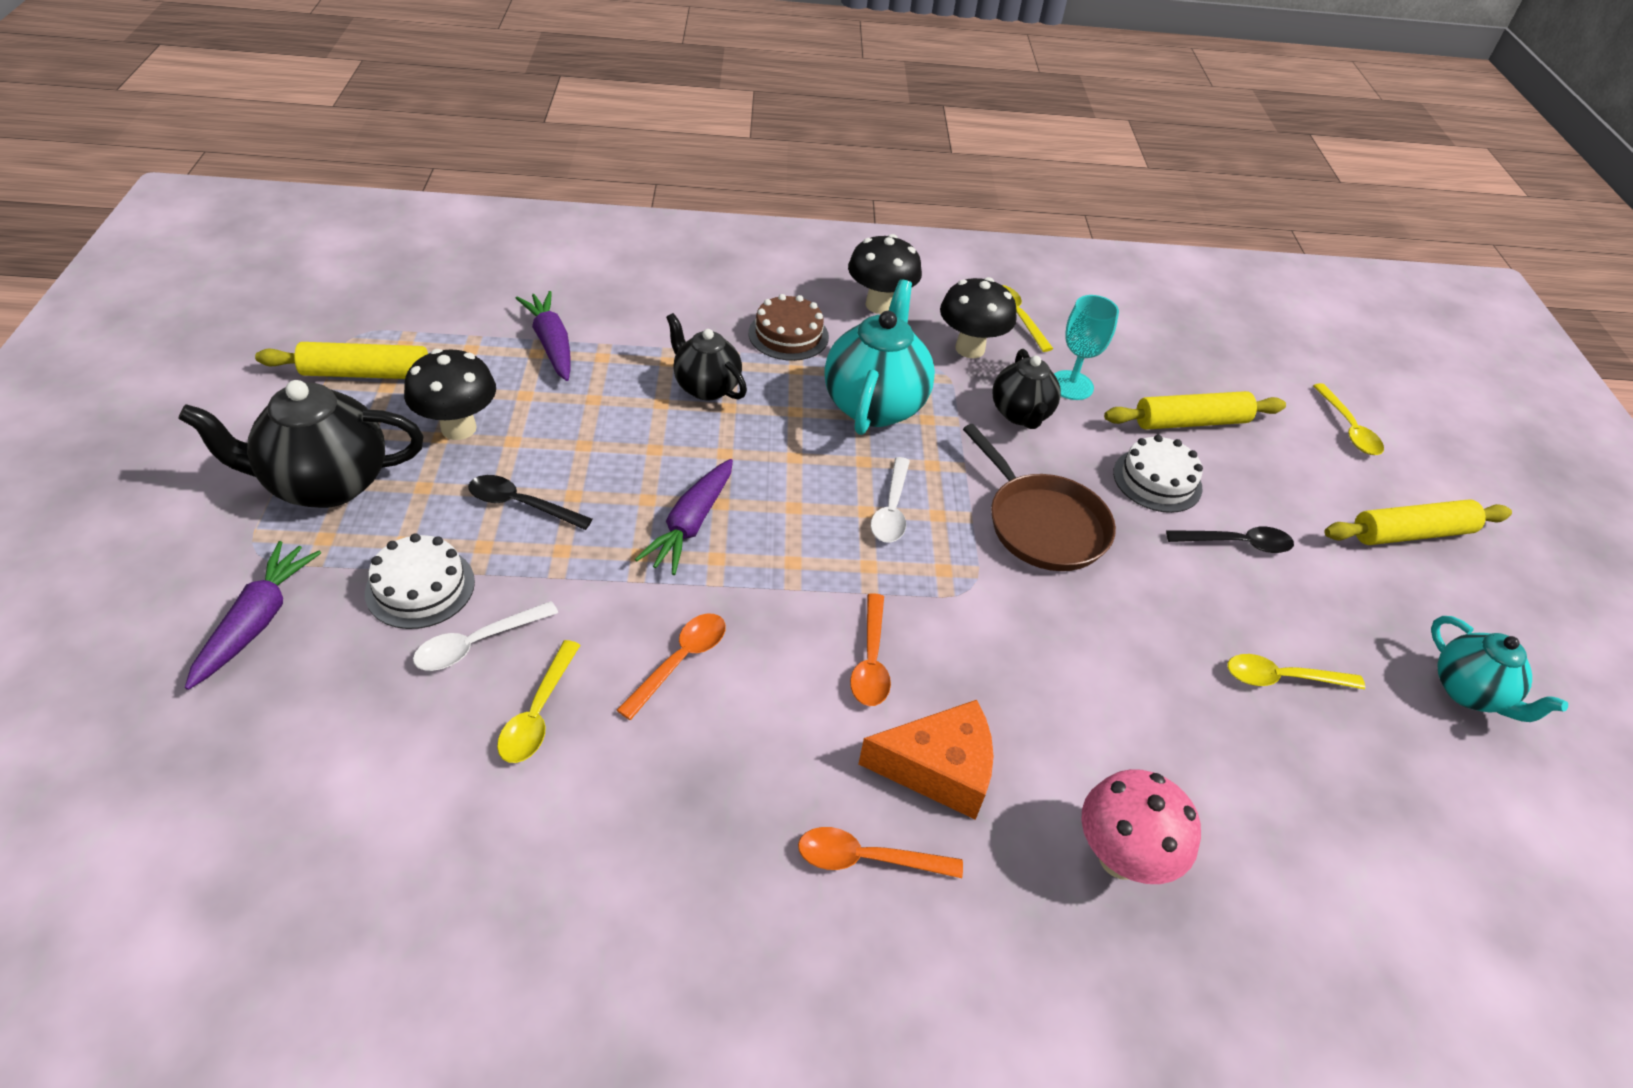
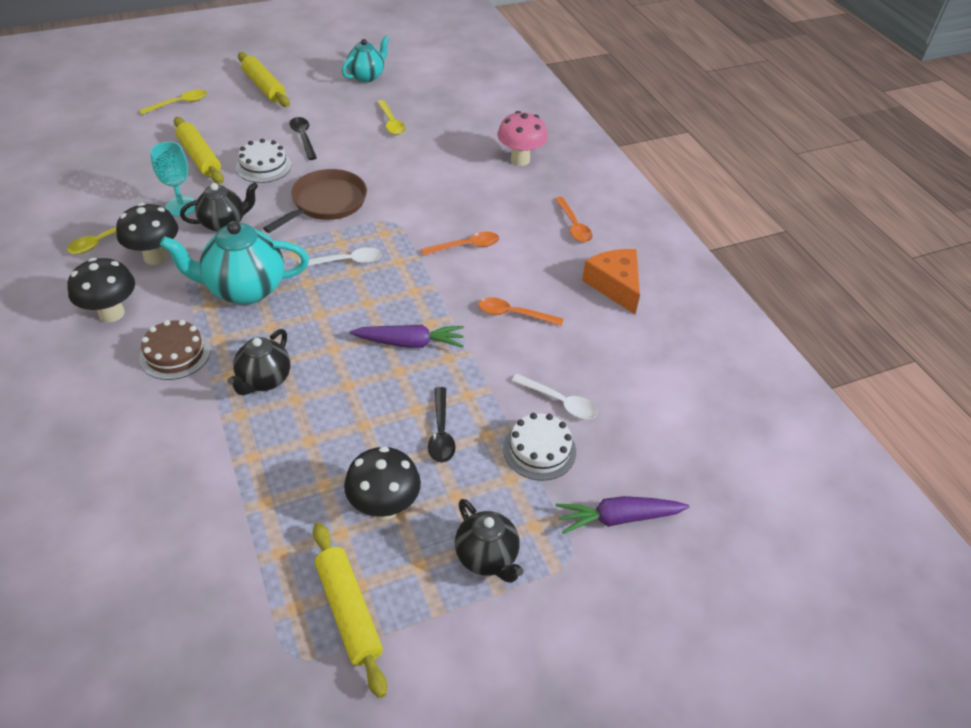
camera: 110 degrees left, 0 degrees up
black teapot [178,380,424,508] -> black teapot [455,499,524,583], size x0.63
yellow spoon [497,640,580,763] -> none
purple carrot [516,291,571,381] -> none
orange cheese [859,700,994,820] -> orange cheese moved to [582,249,640,314]

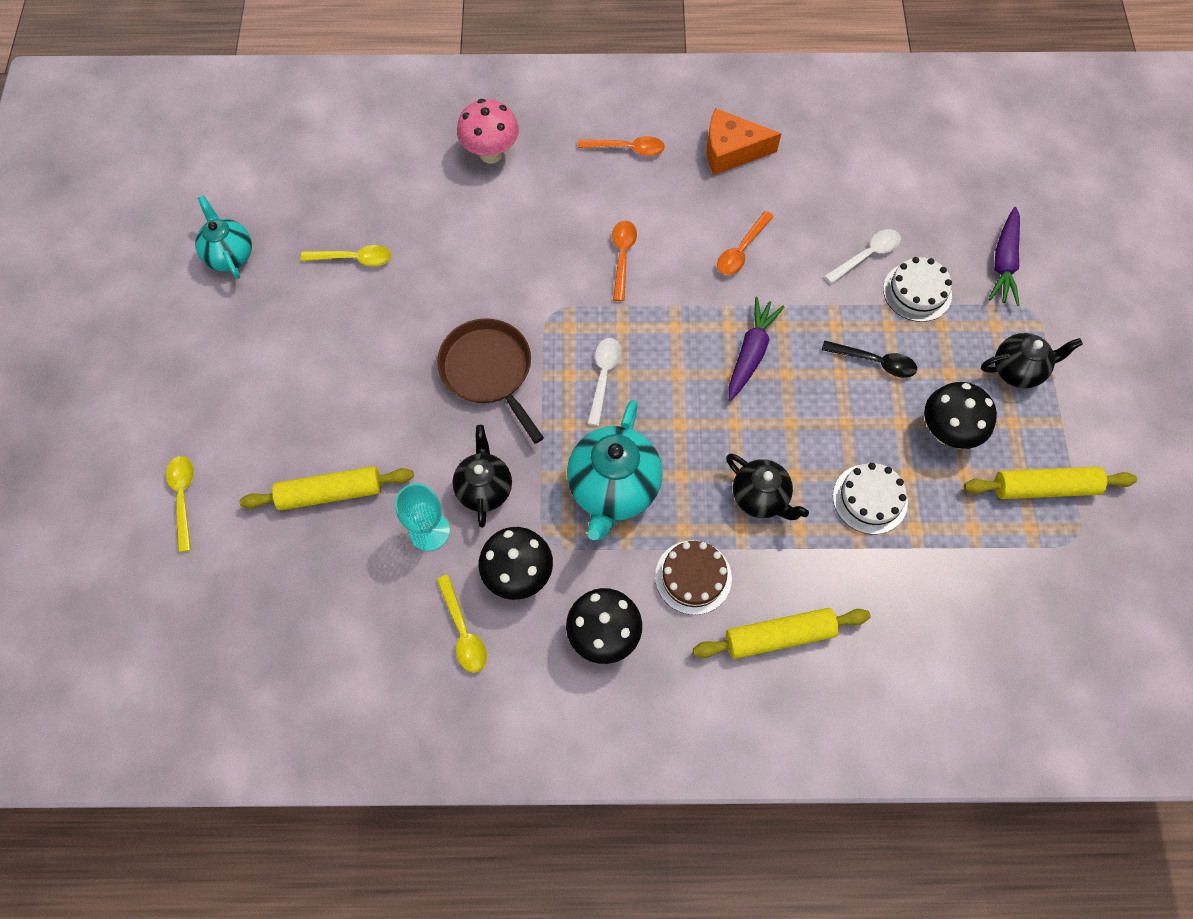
camera: 65 degrees left, 20 degrees up
white cake [236,138,291,183] -> white cake moved to [833,463,908,534]
yellow rolling pin [238,52,290,107] -> yellow rolling pin moved to [693,608,871,659]
black spoon [289,117,317,160] -> none

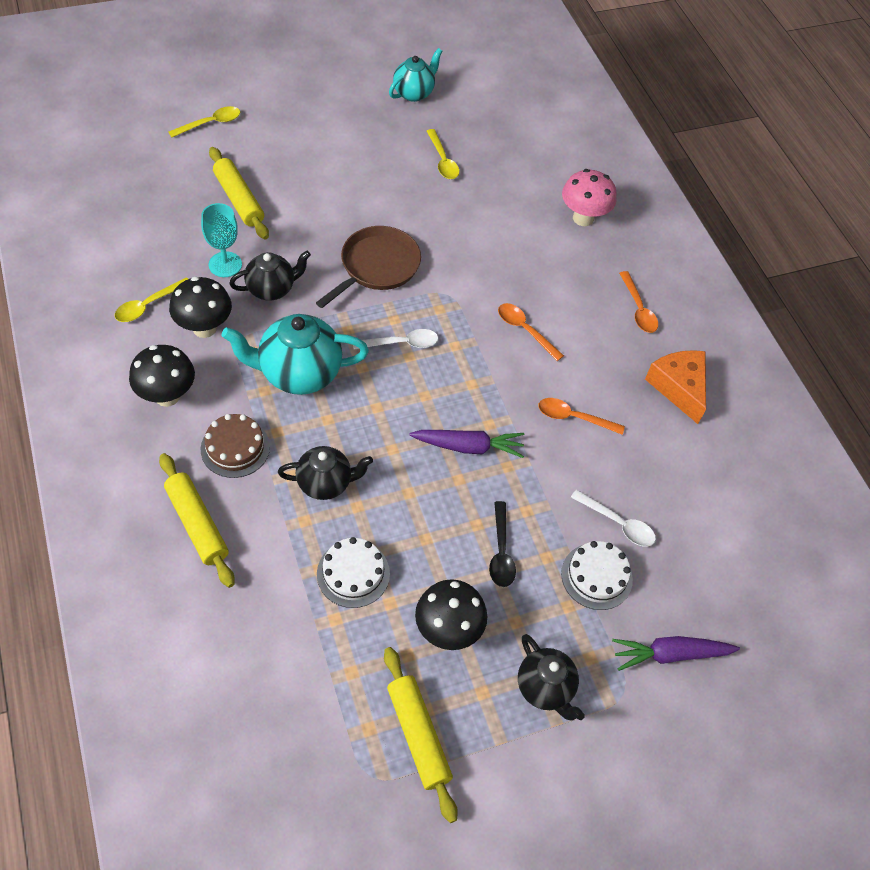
camera: 65 degrees right, 10 degrees down
orange spoon [612,221,637,301] -> orange spoon turned 120 degrees counterclockwise [498,303,564,361]
black teapot [726,453,809,520] -> black teapot turned 120 degrees counterclockwise [278,446,373,500]

